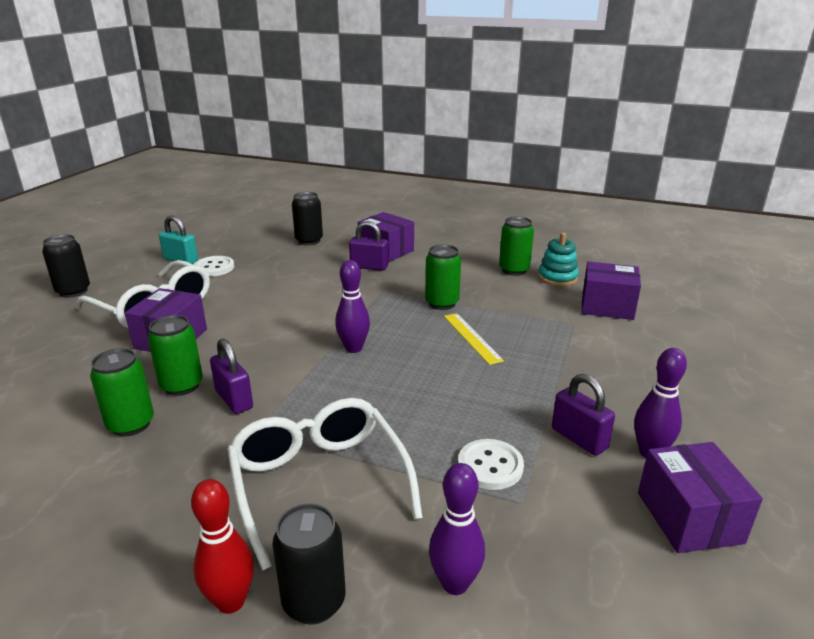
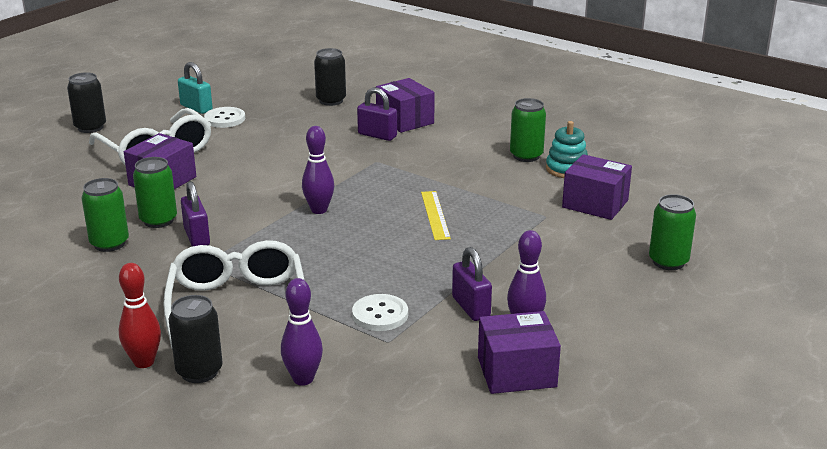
camera: 15 degrees right, 0 degrees up
green can [425,244,461,310] -> green can moved to [649,194,696,270]
purple box [638,442,763,553] -> purple box turned 75 degrees clockwise [478,311,561,394]

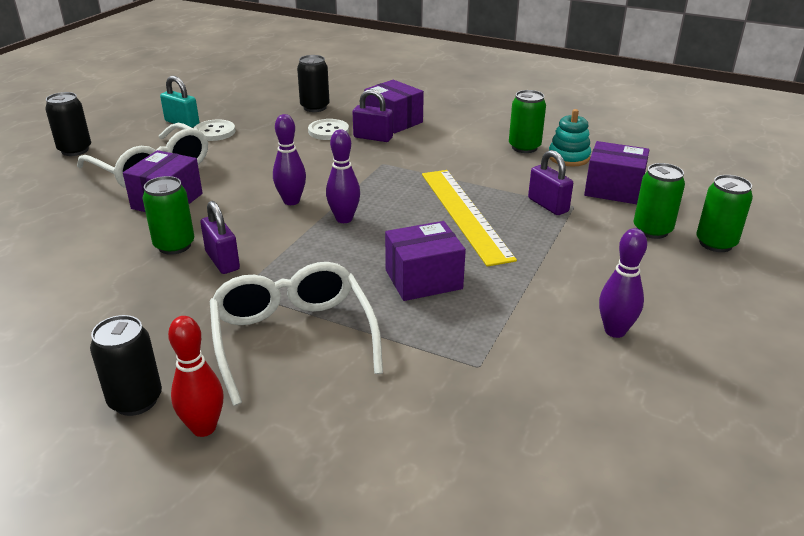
camera: 10 degrees left, 5 degrees up
green can [82,178,129,252] -> green can moved to [633,163,685,239]
black can [168,295,223,383] -> black can moved to [90,315,162,416]
purple bowling pin [281,278,323,386] -> purple bowling pin moved to [273,114,306,205]
white button [352,294,408,331] -> white button moved to [308,119,349,140]
yellow ruler [421,191,451,240] -> yellow ruler [422,170,517,267], size x1.83
purple padlock [452,247,492,321] -> purple padlock moved to [528,150,573,215]
purple box [478,311,561,394] -> purple box moved to [385,221,466,301]

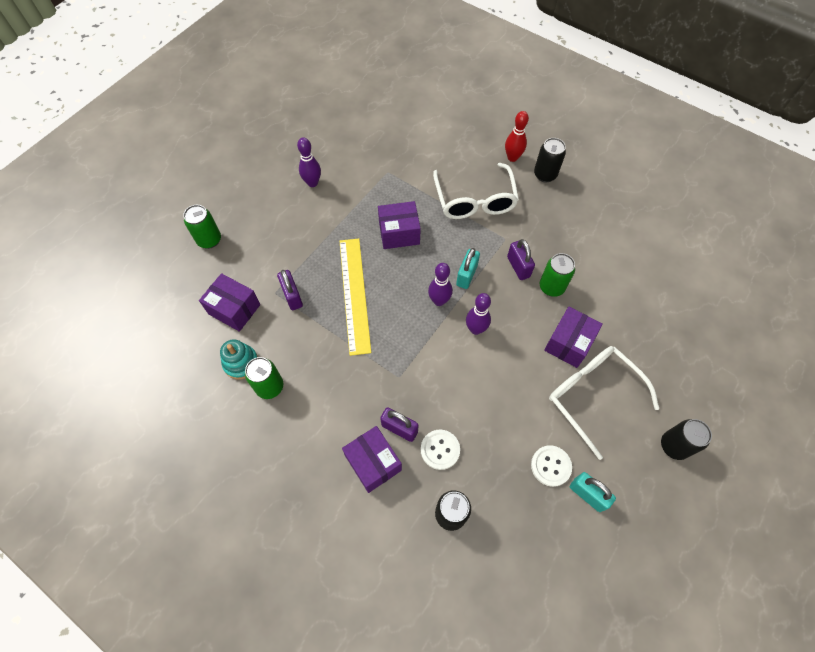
camera: 170 degrees left, 30 degrees up
green can [633,163,685,239] -> none
none -> turquoise padlock [456,248,480,289]

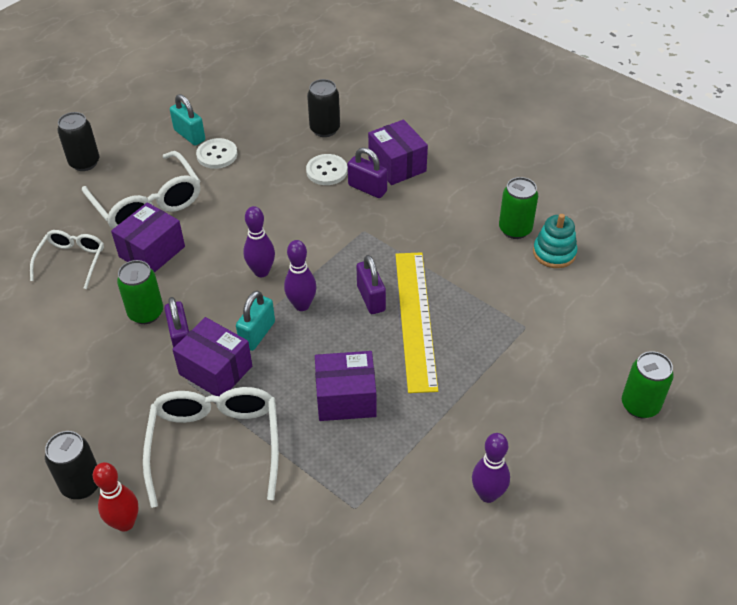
camera: 175 degrees left, 15 degrees down
purple box [199,273,260,332] -> purple box moved to [172,317,252,396]
purple padlock [277,270,303,310] -> purple padlock moved to [356,255,386,314]
none -> white glasses [30,230,104,289]

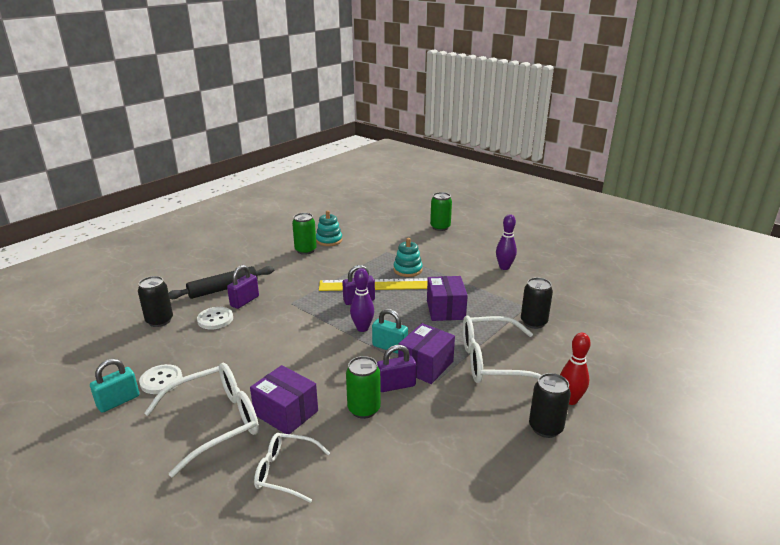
camera: 90 degrees left, 20 degrees down
black can [57,112,99,171] -> black can moved to [521,277,553,329]
purple bowling pin [243,206,275,277] -> none
purple box [368,119,428,185] -> black rolling pin [169,266,274,299]
none -> turquoise stacking toy [394,238,423,277]

